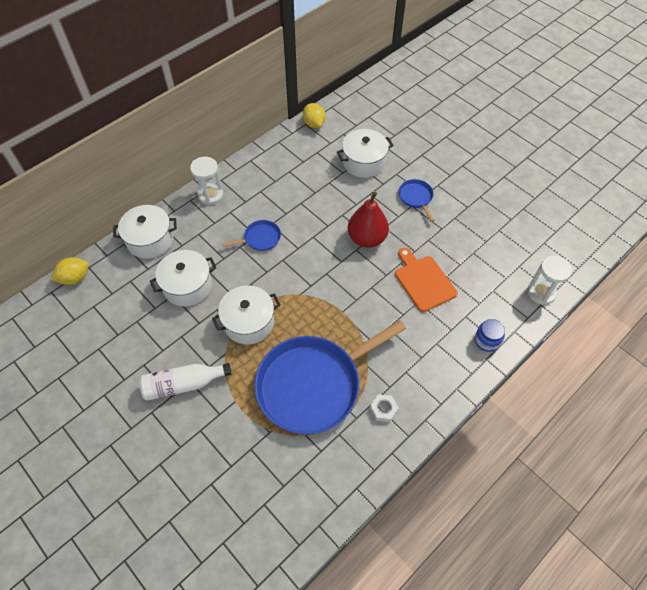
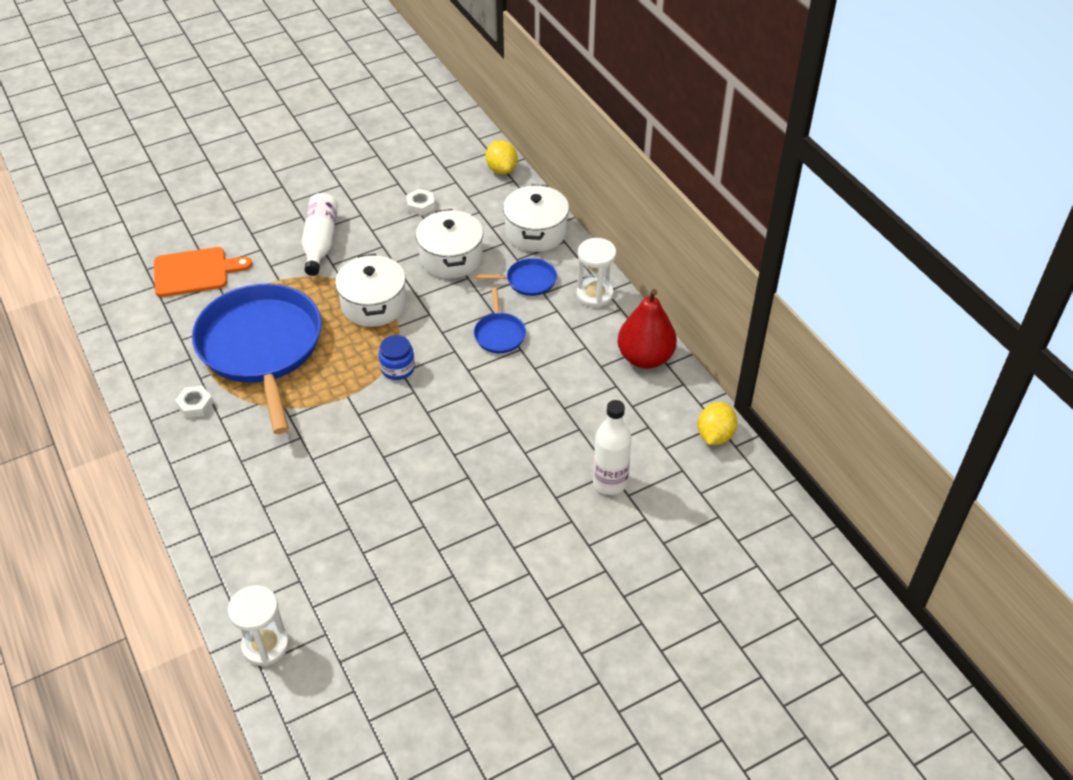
camera: 105 degrees right, 10 degrees down
yellow lemon [303,103,326,128] -> yellow lemon turned 60 degrees counterclockwise [698,402,737,445]
white pot [337,129,394,178] -> white bottle [593,400,632,495]
red pear [348,192,389,248] -> red pear moved to [617,289,677,369]
orange cutting board [395,248,457,312] -> orange cutting board moved to [154,247,252,297]
blue pan [398,179,435,222] -> blue pan moved to [475,258,557,296]
blue jar [474,319,505,352] -> blue jar moved to [379,335,415,380]
none -> white nut [406,189,435,216]

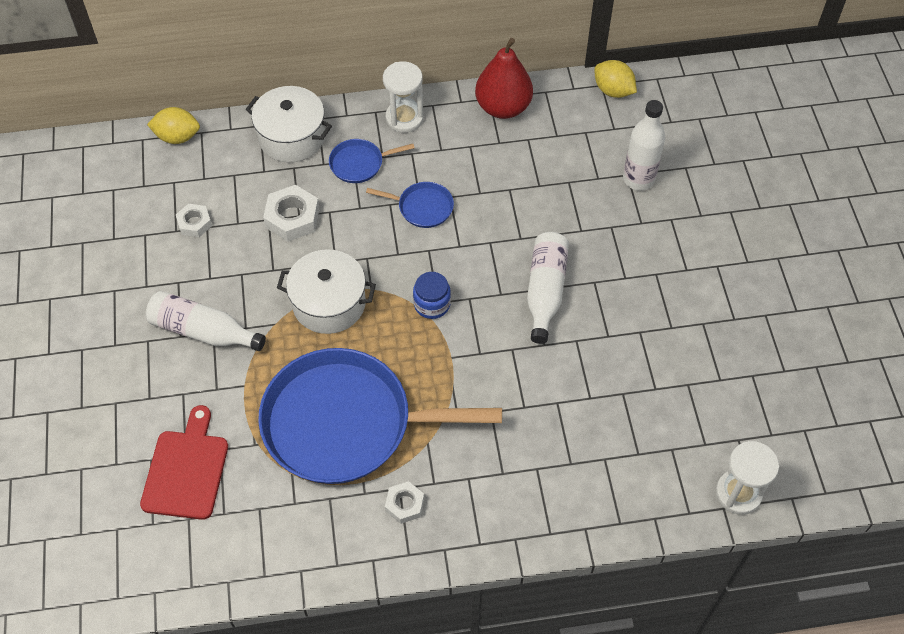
camera: 70 degrees left, 10 degrees up
orange cutting board [154,247,252,297] -> red cutting board [140,405,228,520]
white pot [416,209,483,279] -> white nut [263,185,320,242]
blue pan [475,258,557,296] -> blue pan turned 120 degrees counterclockwise [329,139,414,183]
none -> white bottle [527,232,569,344]

